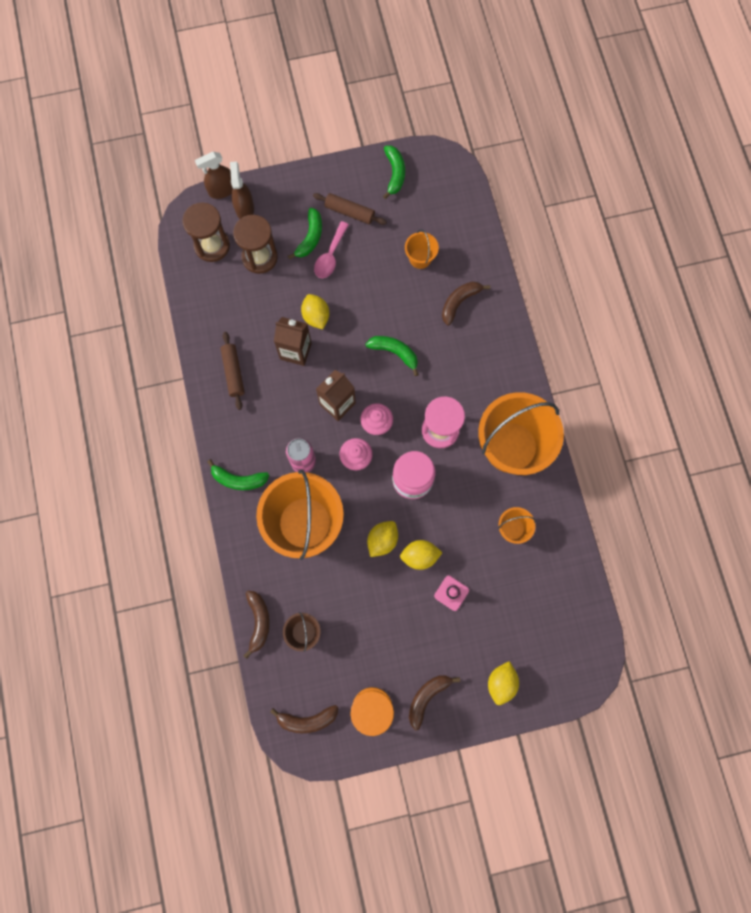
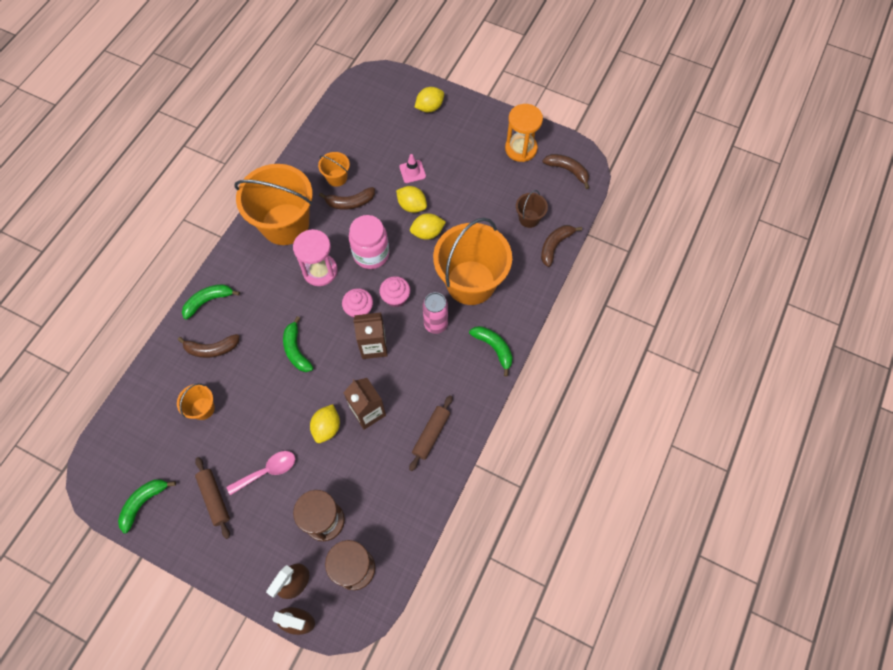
camera: 140 degrees left, 10 degrees down
green banana [288,208,322,259] -> green banana moved to [182,284,240,320]
brown banana [409,675,460,731] -> brown banana moved to [319,187,375,209]

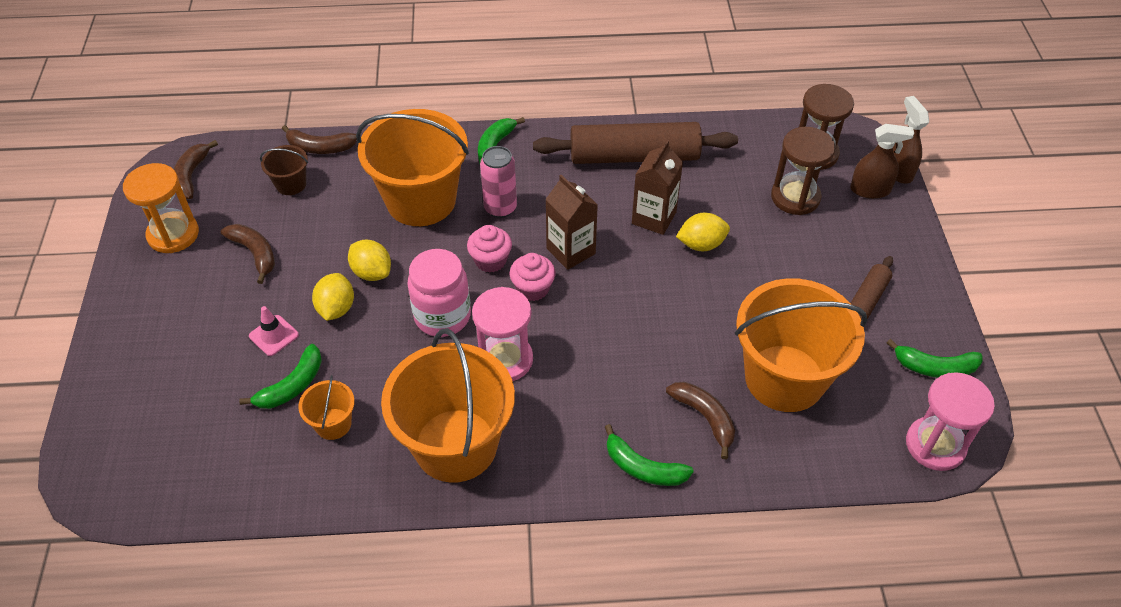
camera: 120 degrees left, 15 degrees down
orange bucket [177,383,215,420] -> orange bucket [735,278,868,412], size x2.27
pink spoon [226,451,295,495] -> none
green banana [283,316,313,372] -> green banana moved to [239,344,322,409]
brown banana [319,187,375,209] -> brown banana moved to [221,224,275,284]
brown rolling pin [409,395,452,471] -> brown rolling pin [533,122,738,164], size x1.91
yellow lemon [415,87,444,112] -> none
none -> pink hourglass [906,372,995,471]

